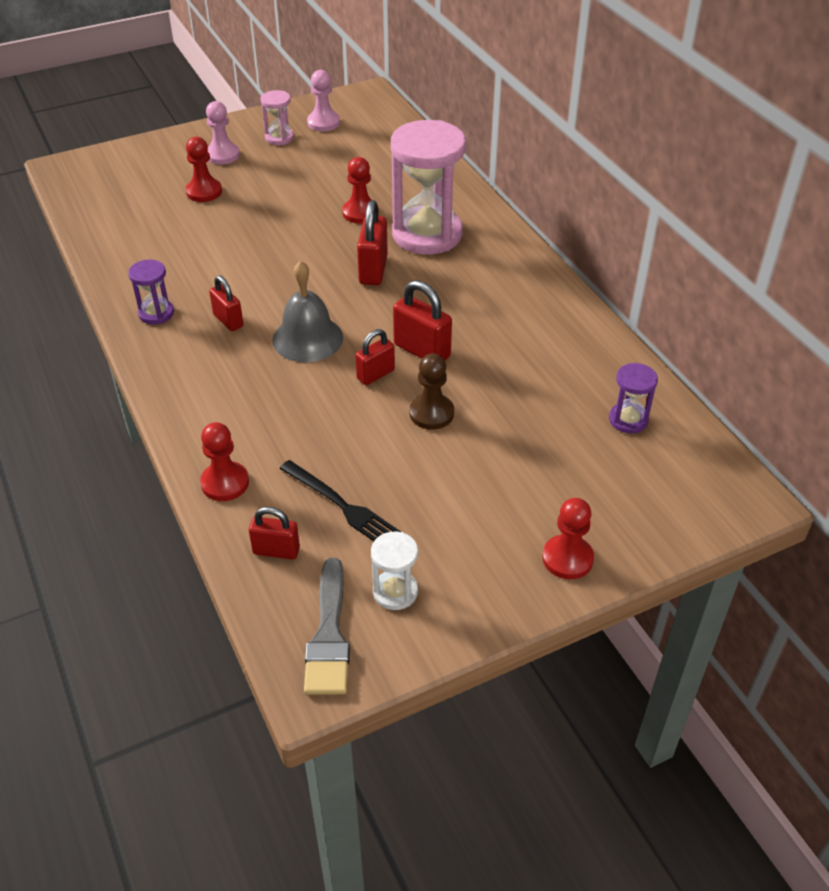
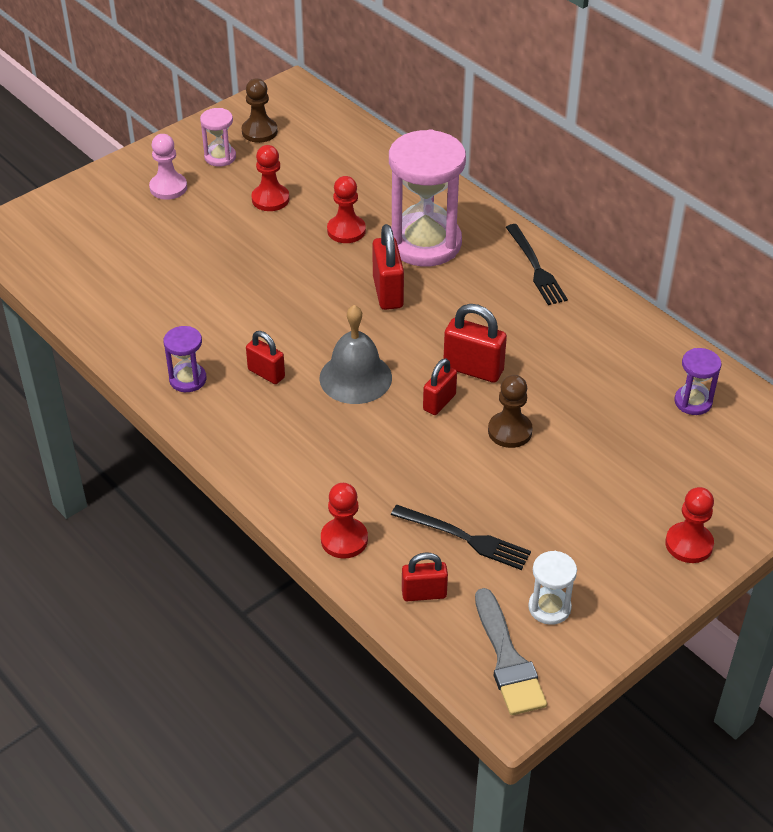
camera: 15 degrees left, 0 degrees up
red pawn [186,137,222,202] -> red pawn moved to [252,145,289,211]
pink pawn [307,70,340,132] -> brown pawn [241,78,278,143]
none -> black fork [506,224,568,305]

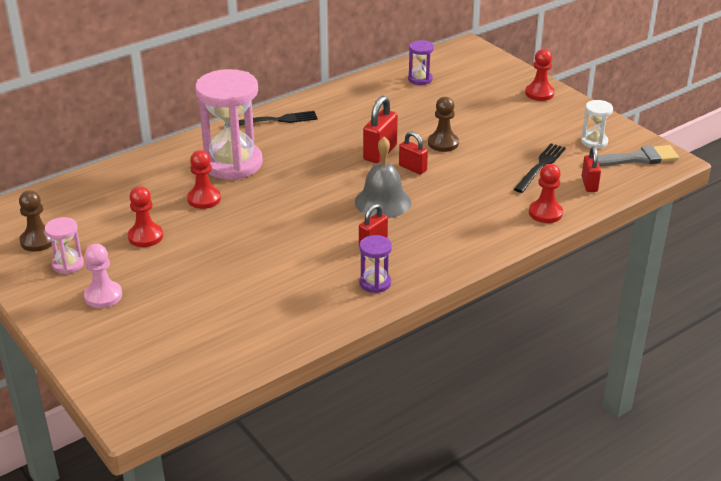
camera: 85 degrees left, 10 degrees down
red padlock [372,224,404,310] -> none

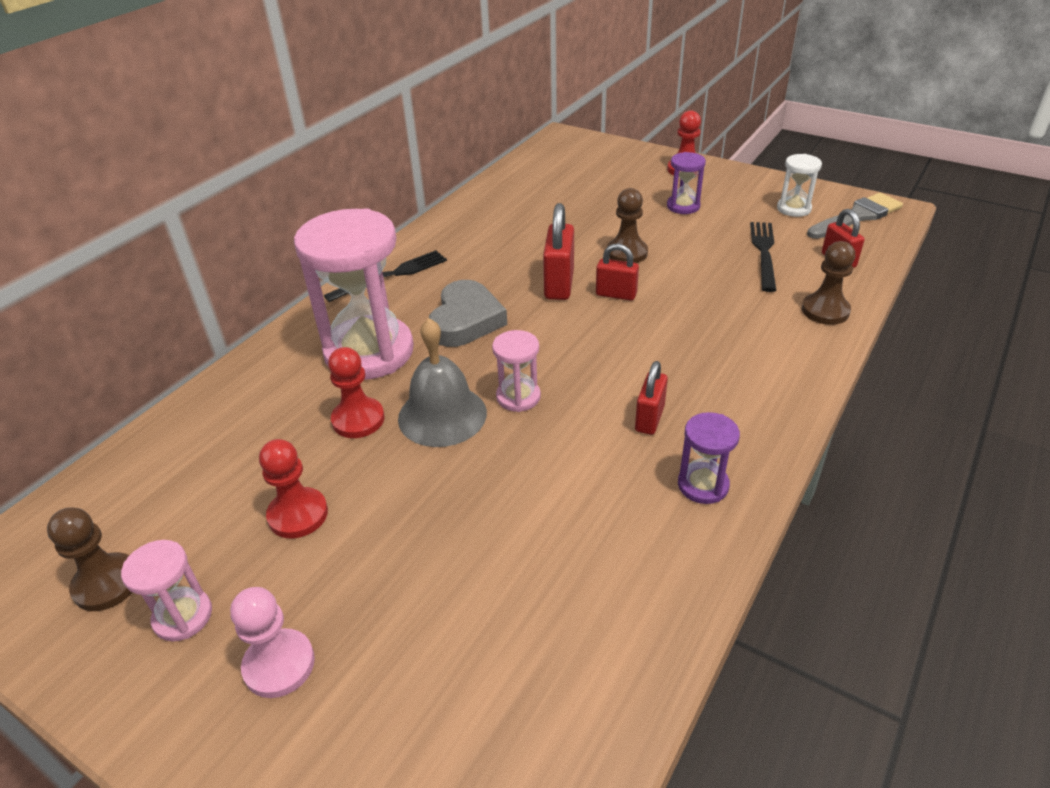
camera: 20 degrees left, 5 degrees up
grey bell [355,137,411,218] -> grey bell moved to [398,318,487,447]
purple hourglass [408,40,434,85] -> purple hourglass moved to [667,152,706,214]
red pawn [529,164,563,223] -> brown pawn [802,241,855,325]
none -> grey heart [429,280,507,347]
none -> pink hourglass [492,330,541,412]

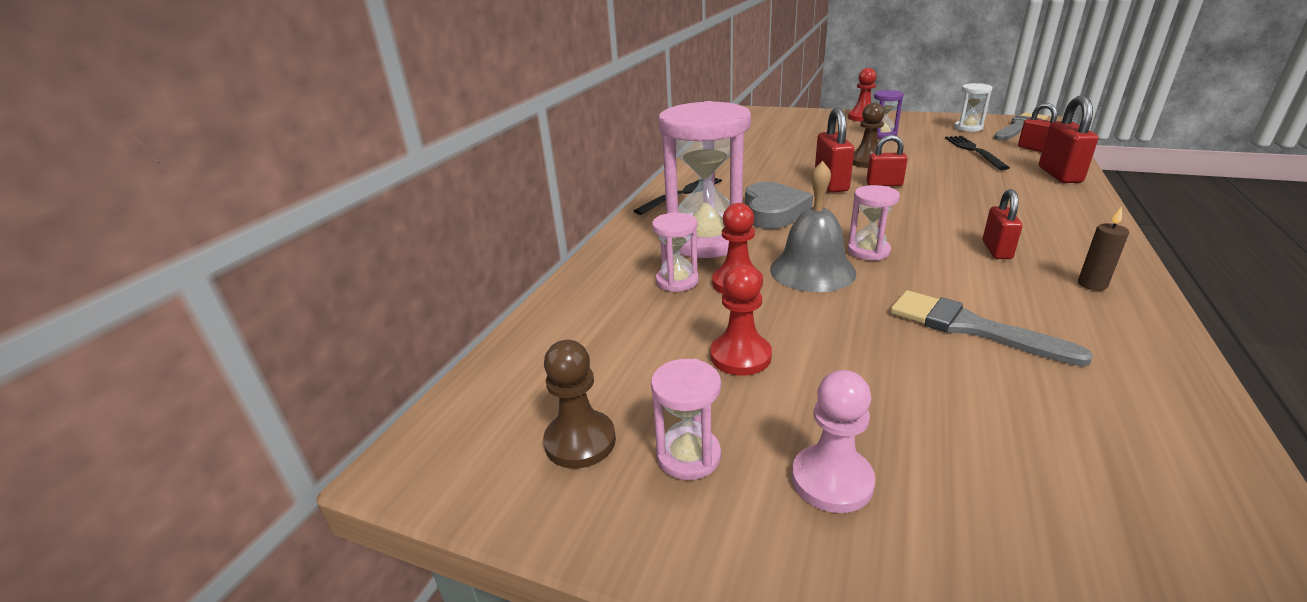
camera: 10 degrees left, 10 degrees down
purple hourglass [678,412,740,504] -> brown candle [1078,207,1129,290]
brown pawn [802,241,855,325] -> red padlock [1039,96,1098,183]
none -> pink hourglass [652,213,699,292]
none -> grey brush [890,290,1093,367]

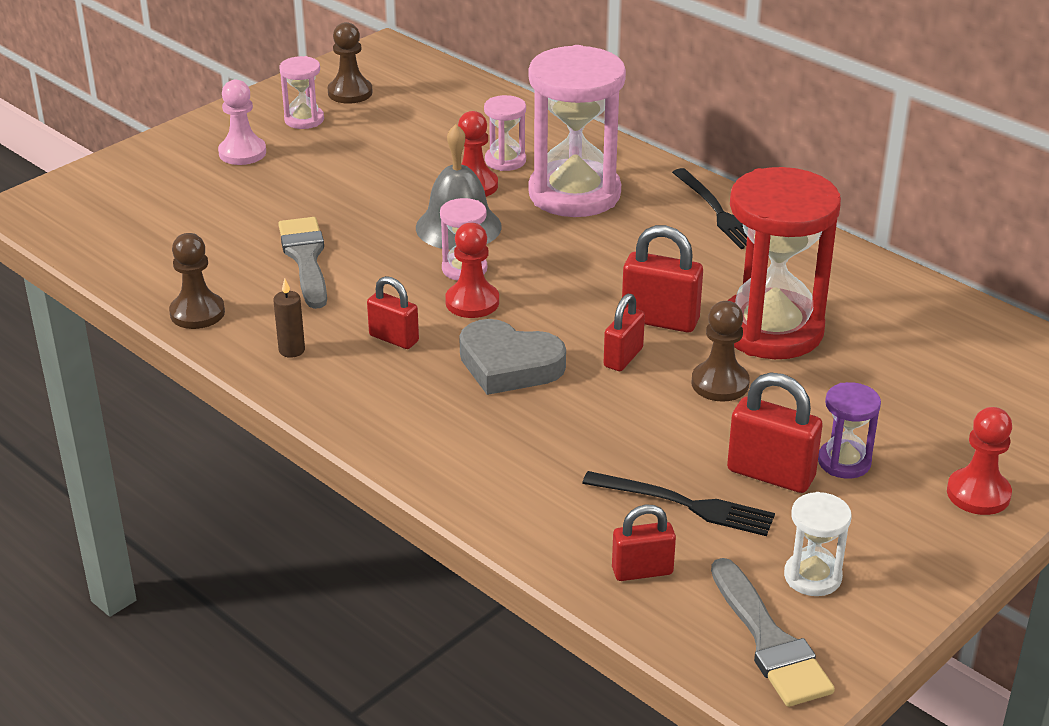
camera: 110 degrees right, 5 degrees up
red pawn [710,264,772,376] -> red pawn moved to [445,223,499,318]
grey heart [745,182,813,229] -> grey heart moved to [459,319,566,395]
grey brush [890,290,1093,367] -> grey brush turned 75 degrees counterclockwise [278,217,327,309]
red padlock [1039,96,1098,183] -> red padlock moved to [727,372,823,493]
none -> brown pawn [169,233,225,329]
none -> red hourglass [727,167,841,359]

